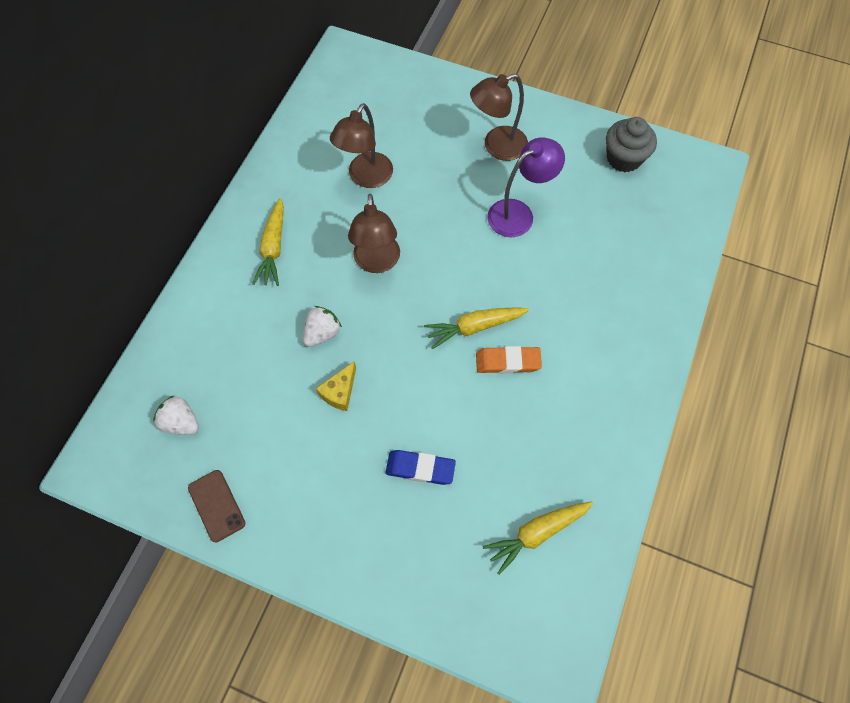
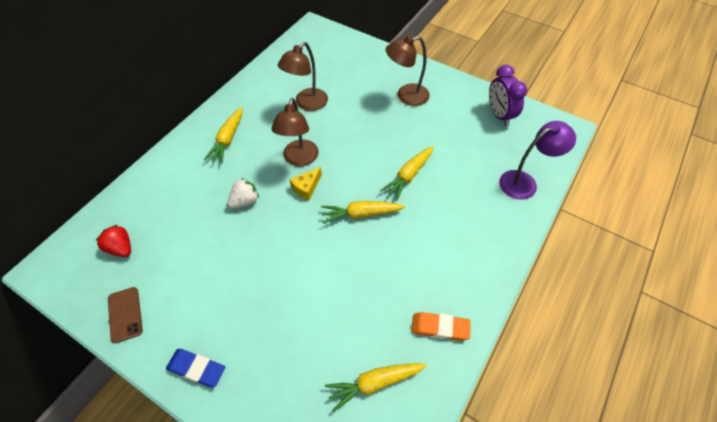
camera: 10 degrees right, 10 degrees down
white strawberry [153,395,199,435] -> red strawberry [96,224,131,257]
yellow cheese [316,361,356,411] -> yellow cheese moved to [290,167,322,201]
blue eraser [385,450,456,485] -> blue eraser moved to [166,349,225,388]
orange eraser [476,346,542,374] -> orange eraser moved to [411,312,471,341]
purple lamp [487,137,565,237] -> purple lamp moved to [499,121,576,200]
grey cupcake [606,117,657,172] -> purple clock [489,65,527,126]
none -> yellow carrot [380,146,434,201]

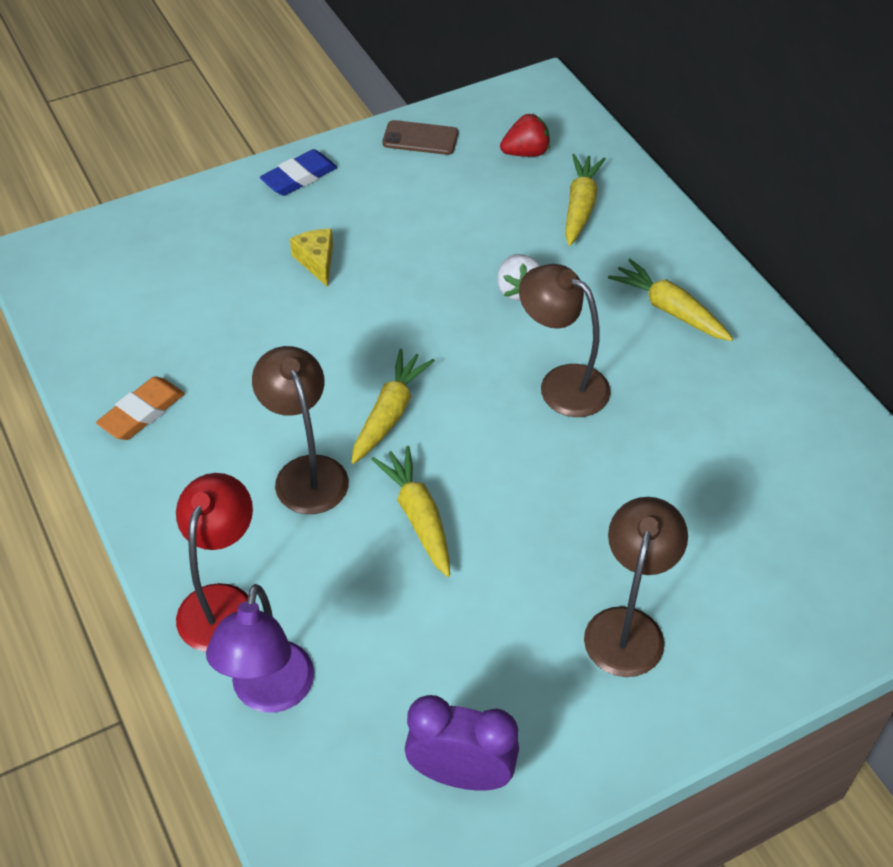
camera: 120 degrees right, 5 degrees down
brown lamp [278,42,328,111] -> brown lamp moved to [252,346,349,514]
yellow cheese [290,167,322,201] -> yellow cheese moved to [290,229,333,287]
yellow carrot [325,363,427,412] -> yellow carrot moved to [565,154,606,246]
none -> red lamp [176,473,253,652]

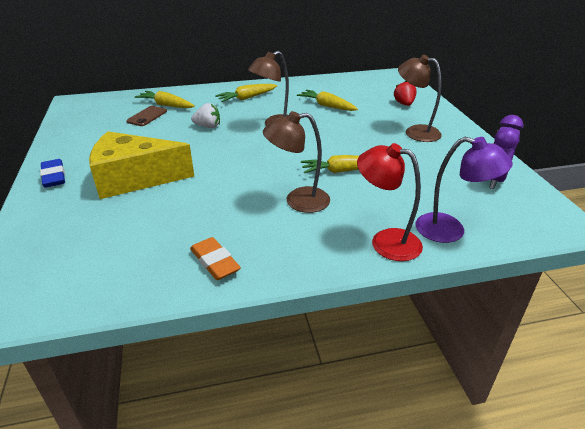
camera: 75 degrees left, 15 degrees down
yellow cheese [290,229,333,287] -> yellow cheese [89,131,194,199], size x2.44
yellow carrot [351,349,435,464] -> yellow carrot moved to [297,90,358,111]
brown phone [382,120,458,155] -> brown phone moved to [126,106,167,126]
red strawberry [500,114,550,157] -> red strawberry moved to [394,81,417,106]

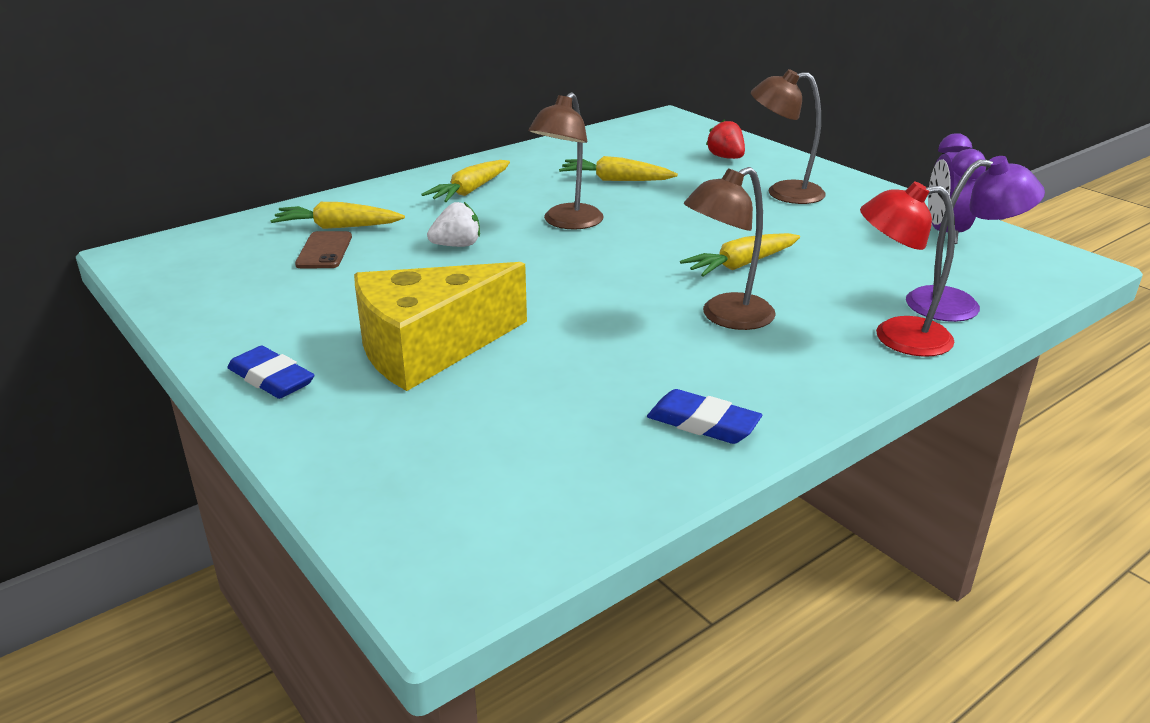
camera: 25 degrees left, 5 degrees down
orange eraser [190,237,241,280] -> blue eraser [647,389,762,444]

